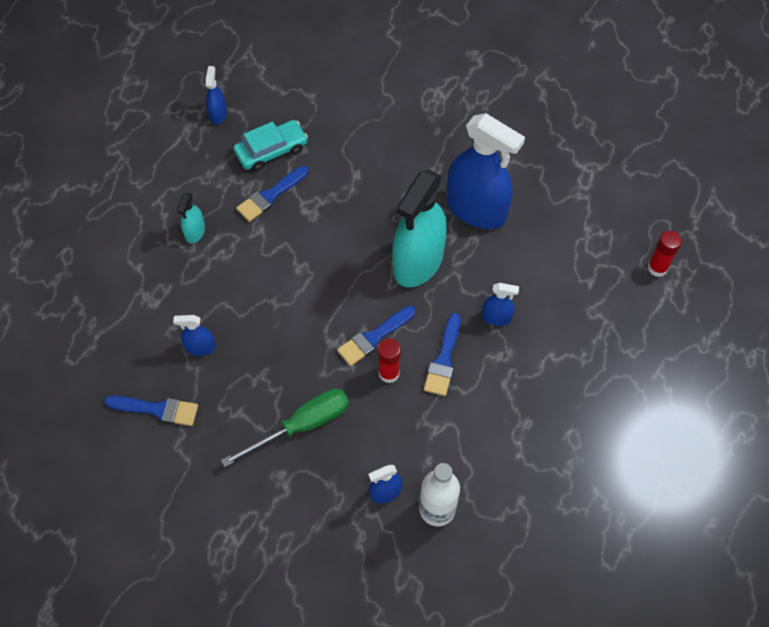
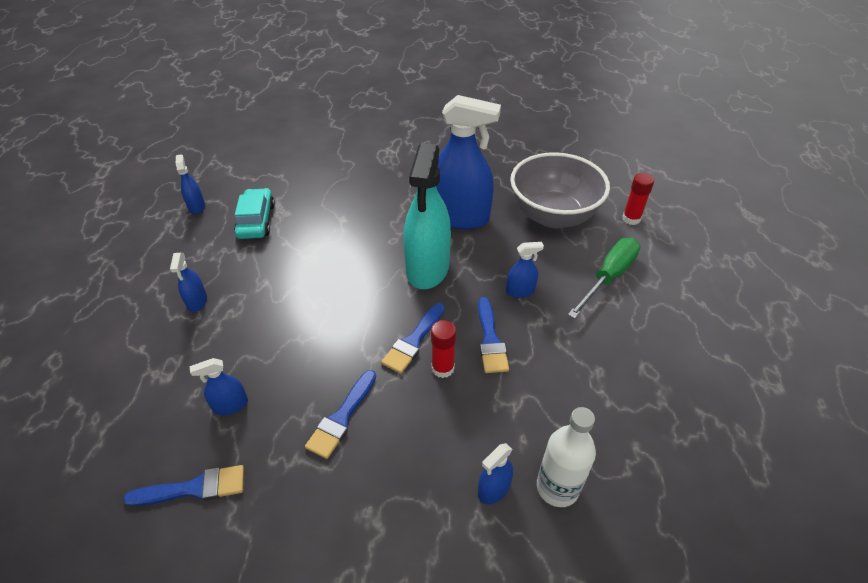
camera: 20 degrees left, 15 degrees down
turquoise spray bottle [177,193,205,243] -> blue spray bottle [170,253,207,312]
green screwdriver [221,389,349,467] -> green screwdriver moved to [568,238,640,319]
turquoise car [234,120,308,171] -> turquoise car turned 45 degrees counterclockwise [234,188,275,239]
blue brush [236,166,308,222] -> blue brush moved to [305,370,376,459]
none -> grey bowl [510,152,610,228]

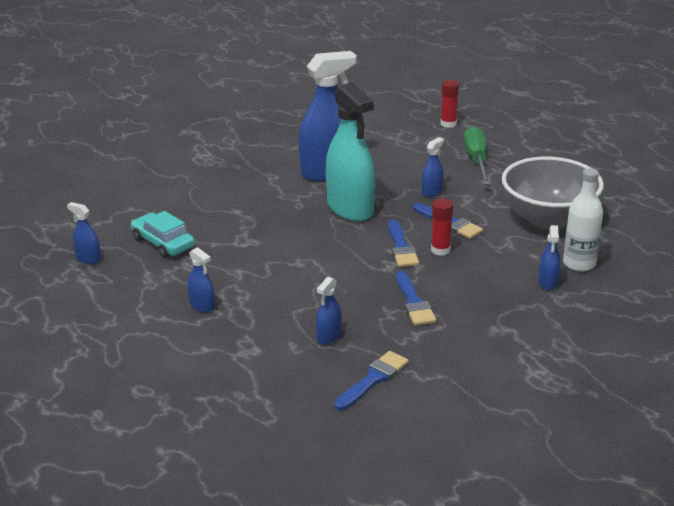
camera: 40 degrees left, 15 degrees down
grey bowl [510,152,610,228] -> grey bowl moved to [502,157,604,230]

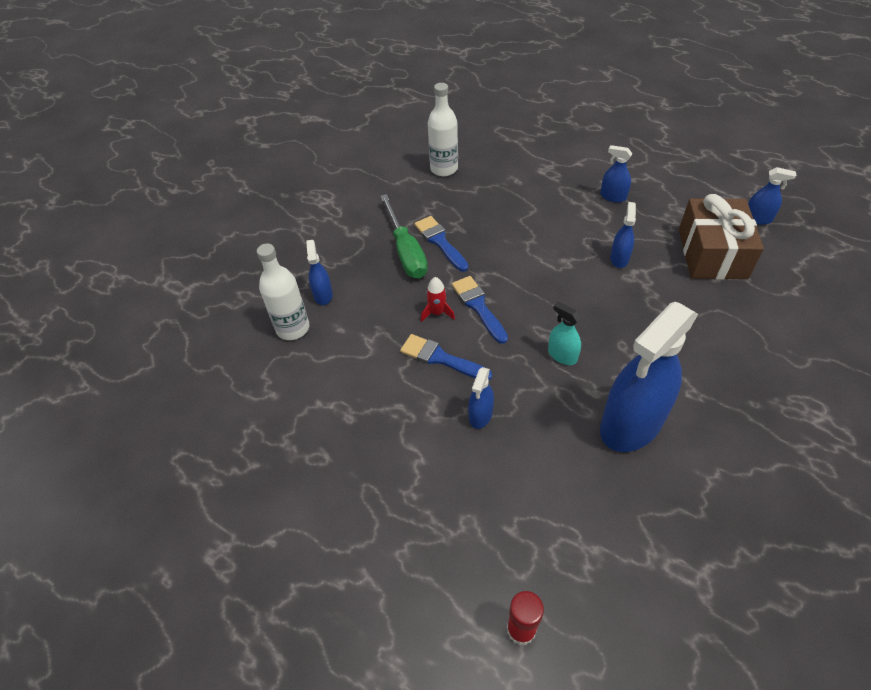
camera: 165 degrees right, 20 degrees up
turquoise car [131,211,195,258] -> brown gift [679,194,764,280]
blue spray bottle [316,277,342,345] -> blue spray bottle moved to [610,202,636,268]
turquoise spray bottle [326,82,375,222] -> turquoise spray bottle [548,302,581,365], size x0.44
blue brush [334,351,408,410] -> white bottle [428,83,458,176]
red glue stick [431,198,453,256] -> red rocket [421,277,455,322]
green screwdriver [464,126,490,185] -> green screwdriver moved to [380,194,428,279]
grey bowl [502,157,604,230] -> none

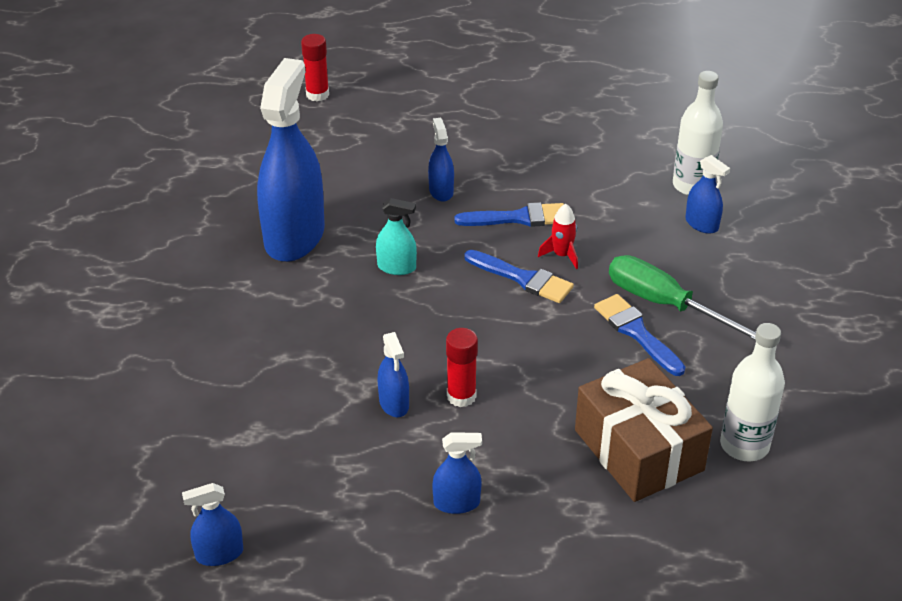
camera: 145 degrees right, 10 degrees down
blue brush [414,216,469,272] -> blue brush turned 150 degrees counterclockwise [594,294,685,376]
brown gift [679,194,764,280] -> brown gift moved to [575,358,713,502]
none -> red glue stick [446,328,478,407]

